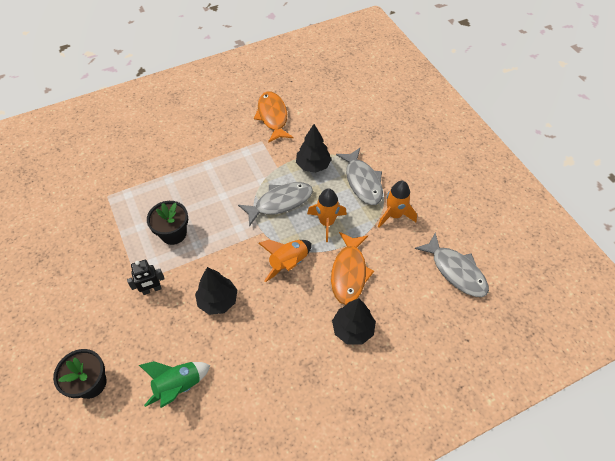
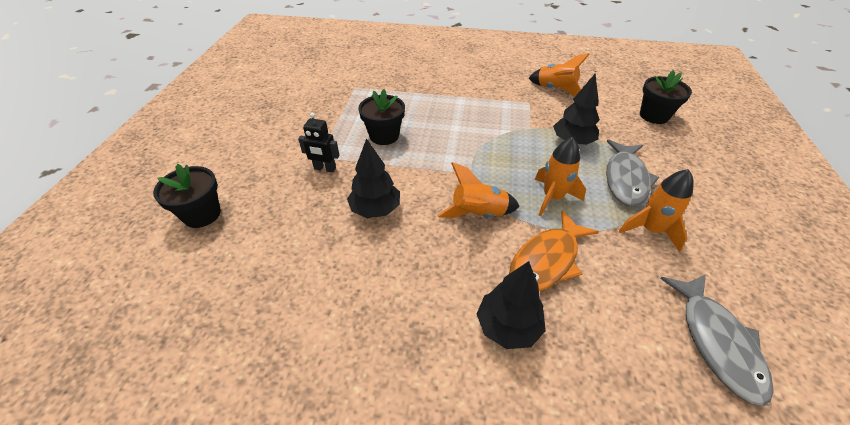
camera: 35 degrees right, 10 degrees down
green rocket [139,361,211,408] -> none
grey fish [238,182,313,227] -> none
orange fish [254,91,293,143] -> orange rocket [529,53,590,96]
none -> black flower pot [640,70,692,124]

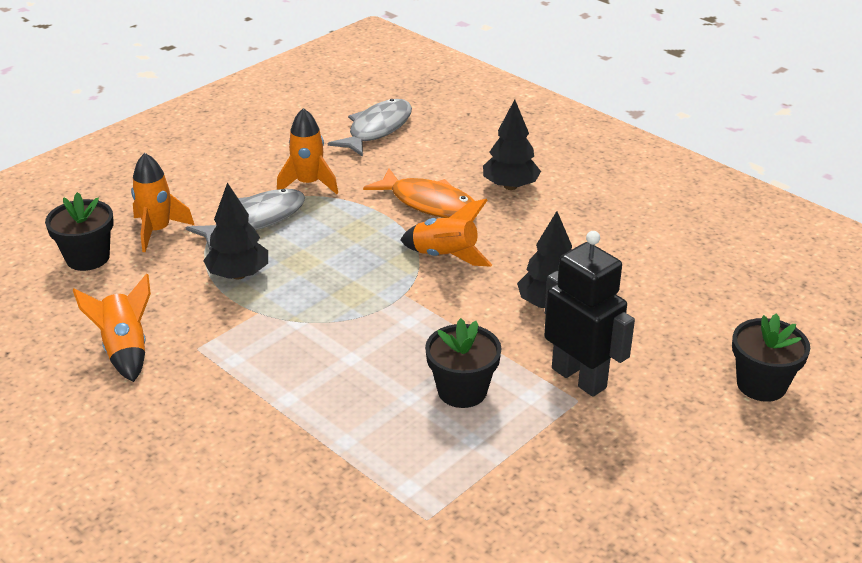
camera: 145 degrees left, 10 degrees down
black robot [298,113,340,173] -> black robot [544,231,635,397], size x1.79
orange fish [509,211,599,291] -> orange fish turned 45 degrees clockwise [363,168,475,218]
orange rocket [535,137,586,216] -> orange rocket moved to [131,153,194,252]

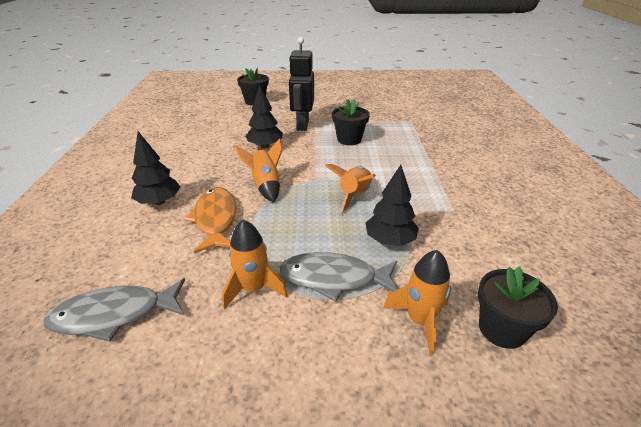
camera: 135 degrees left, 0 degrees up
orange rocket [73,273,151,382] -> orange rocket moved to [325,164,376,213]

